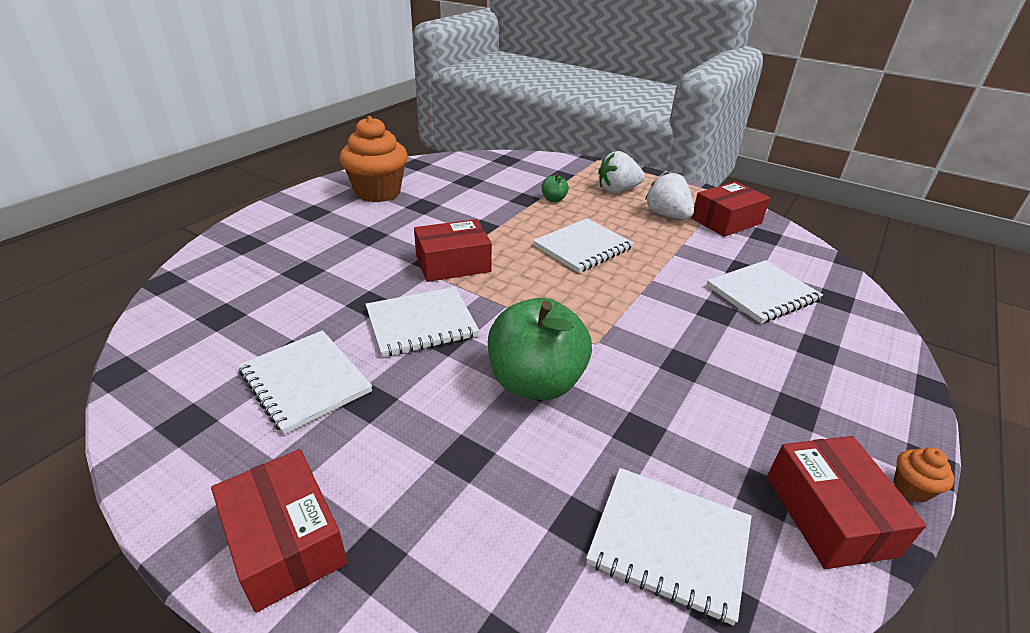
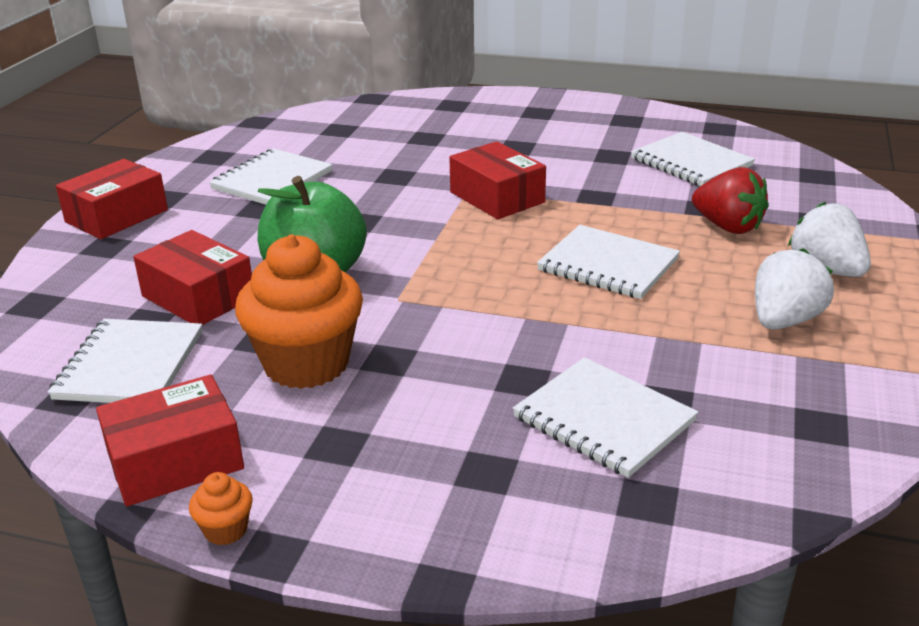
camera: 75 degrees right, 5 degrees down
orange cupcake [340,116,408,202] -> orange cupcake moved to [235,234,363,389]
white notebook [365,287,479,357] -> white notebook moved to [631,132,755,186]
green apple [541,174,569,202] -> red strawberry [692,167,769,234]
red box [691,181,770,237] -> red box moved to [133,230,252,325]

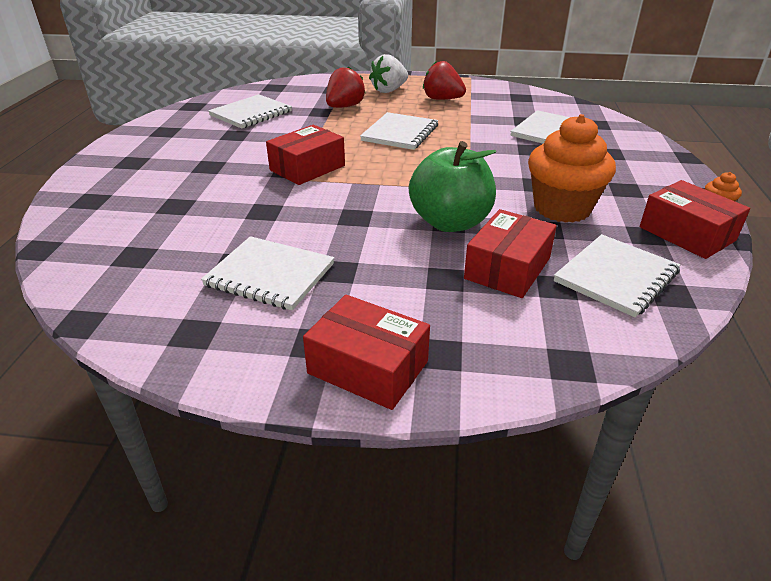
camera: 100 degrees left, 5 degrees up
white notebook [48,319,202,403] -> white notebook turned 45 degrees counterclockwise [554,234,680,317]
white strawberry [755,248,834,330] -> red strawberry [423,61,466,100]

